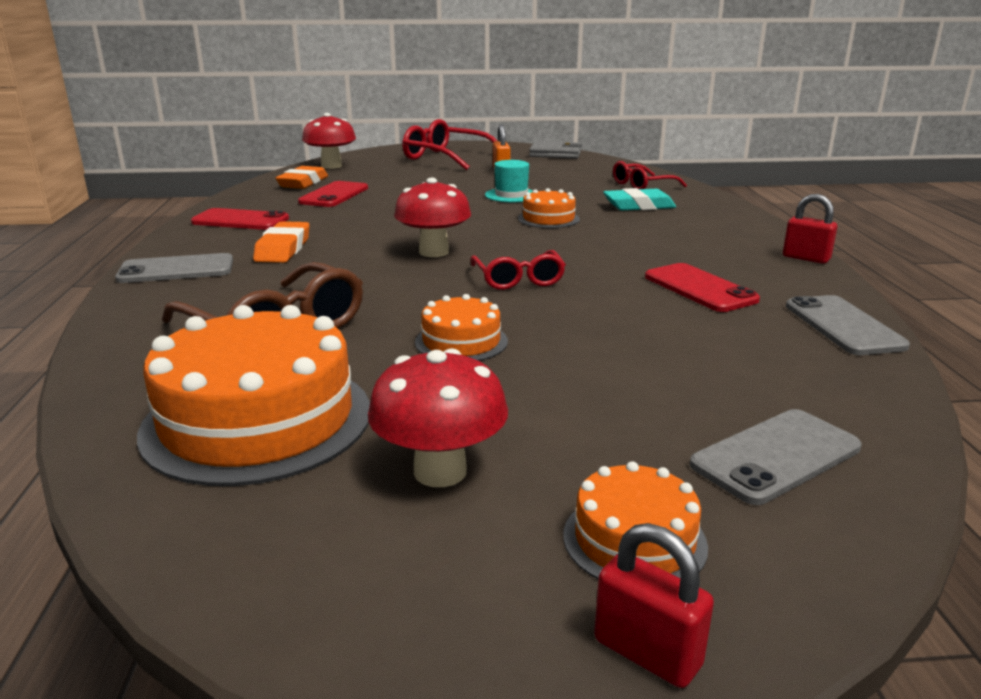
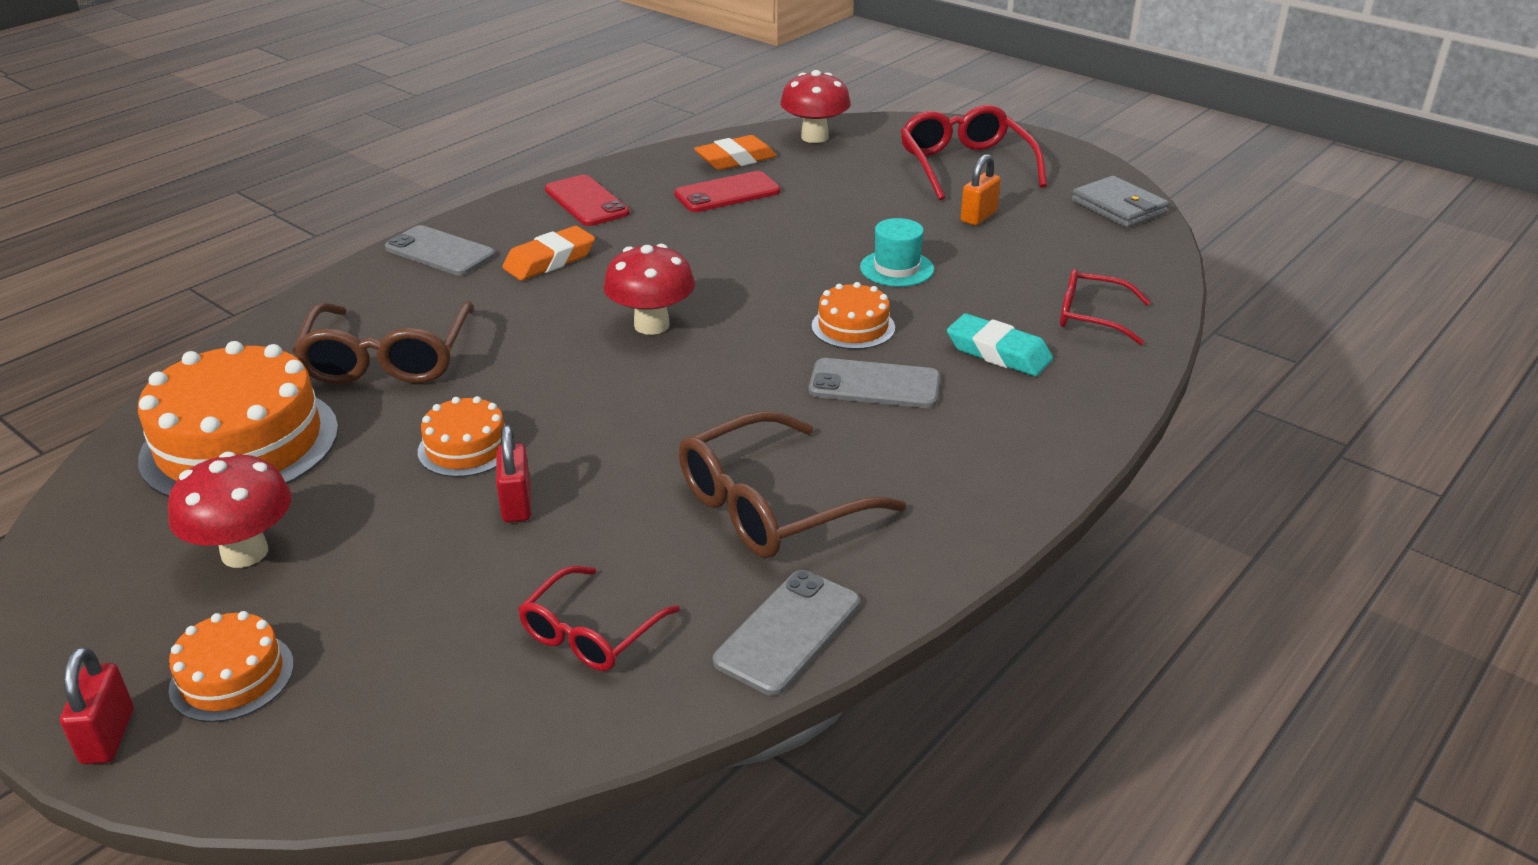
camera: 45 degrees right, 10 degrees up
red glasses [470,250,566,290] -> red glasses moved to [518,566,680,671]
red phone [645,263,760,312] -> brown glasses [679,411,906,558]
grey phone [690,409,862,505] -> grey phone moved to [809,358,940,408]
red padlock [783,194,837,264] -> red padlock moved to [496,425,531,522]

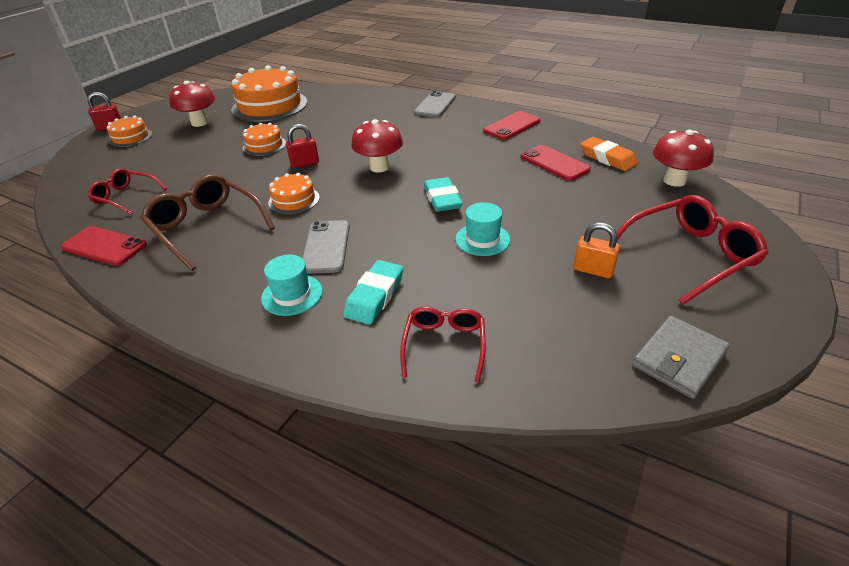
camera: 80 degrees right, 5 degrees up
brown glasses [292,301,474,384] -> none
red padlock [496,425,531,522] -> red padlock moved to [286,124,319,168]
orange eraser [502,226,595,280] -> none
grey phone [713,570,860,696] -> red phone [61,226,147,266]
orange cake [812,282,895,349] -> orange cake moved to [268,173,320,214]
none -> turquoise hat [261,255,323,316]
none -> turquoise eraser [424,177,463,212]

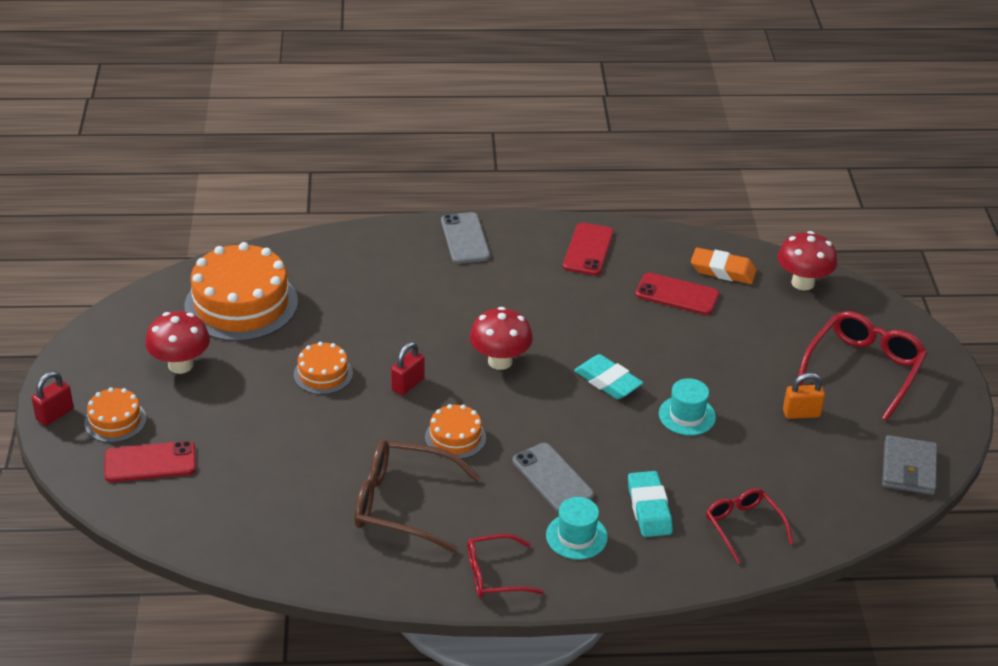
camera: 35 degrees left, 0 degrees up
red phone [61,226,147,266] -> red phone moved to [104,441,196,482]
red glasses [88,168,167,215] -> red glasses moved to [467,534,544,598]

